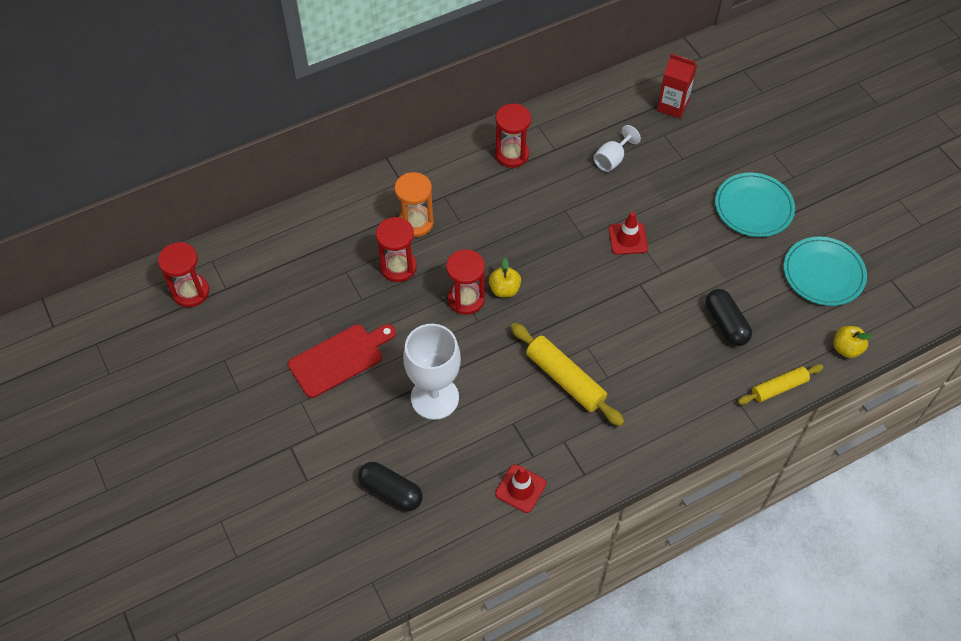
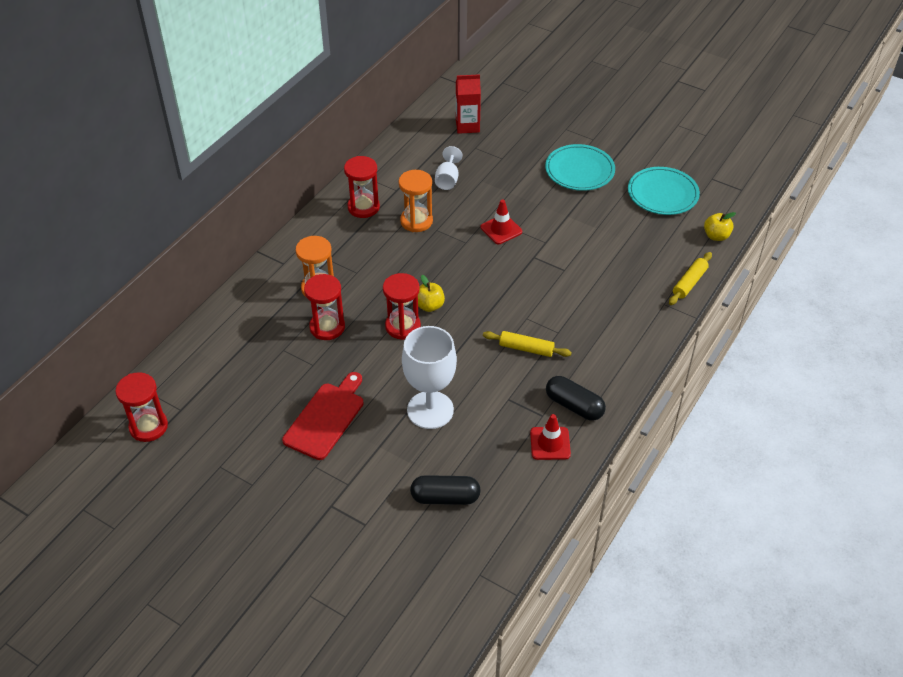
camera: 30 degrees left, 10 degrees down
yellow rolling pin [511,323,624,426] -> yellow rolling pin [483,331,572,357], size x0.64
black capsule [706,289,752,346] -> black capsule moved to [546,376,606,421]
none -> orange hourglass [399,170,433,232]

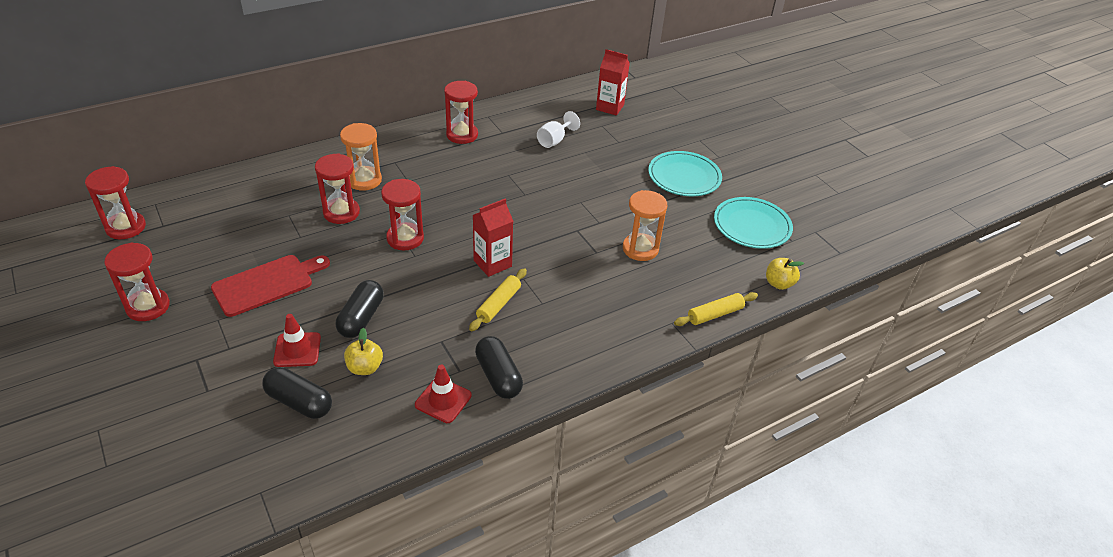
camera: 25 degrees right, 5 degrees down
orange hourglass [399,170,433,232] -> orange hourglass moved to [623,190,667,261]
white goblet [402,326,457,429] -> black capsule [336,280,384,338]
yellow apple [418,275,445,312] -> yellow apple moved to [344,328,383,375]
red traffic cone [481,200,522,244] -> red traffic cone moved to [273,314,321,367]
yellow rolling pin [483,331,572,357] -> yellow rolling pin turned 75 degrees clockwise [469,268,527,331]
none -> red hourglass [104,242,170,321]
none -> red carton [473,199,513,277]

